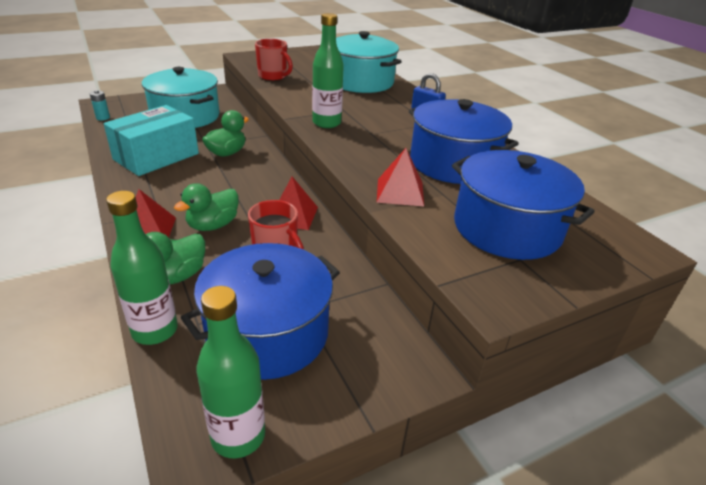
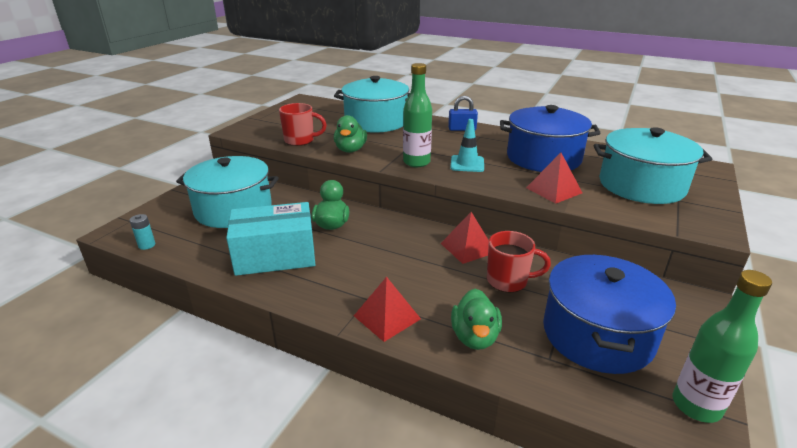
camera: 35 degrees left, 5 degrees down
turquoise box [104,105,199,176] -> turquoise box turned 75 degrees clockwise [226,202,315,276]
green bottle [106,191,178,345] -> none
green duck [174,183,238,231] -> green duck moved to [334,115,367,153]
blue pot [452,150,595,260] -> turquoise pot [594,127,712,204]
none -> turquoise traffic cone [450,119,484,172]

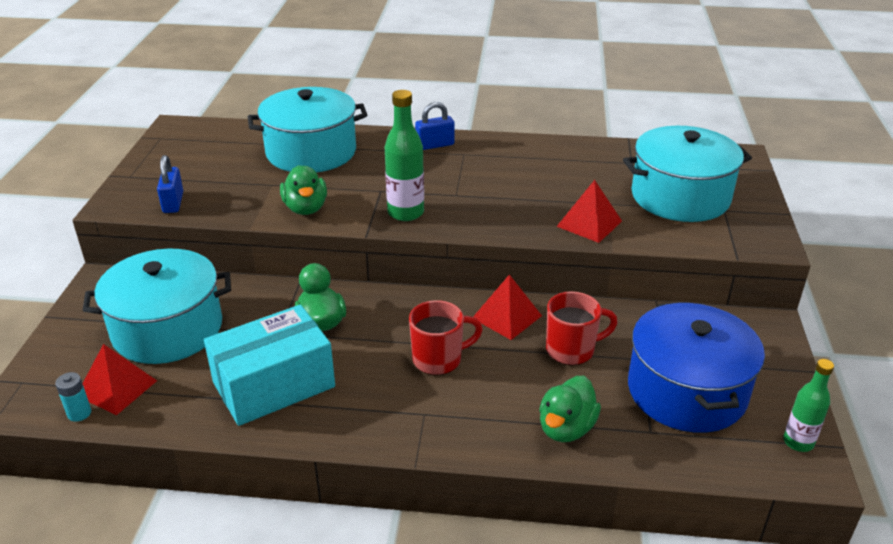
camera: 20 degrees left, 5 degrees up
red mug [279,103,327,146] -> red mug moved to [409,300,483,375]
red pyramid [354,277,421,342] -> red pyramid moved to [83,344,157,415]
turquoise traffic cone [450,119,484,172] -> none
green duck [451,288,502,350] -> green duck turned 45 degrees clockwise [539,376,601,442]
blue pot [500,105,600,172] -> none
green bottle [673,270,772,423] -> green bottle [783,359,834,452], size x0.66
none -> blue padlock [157,155,183,213]

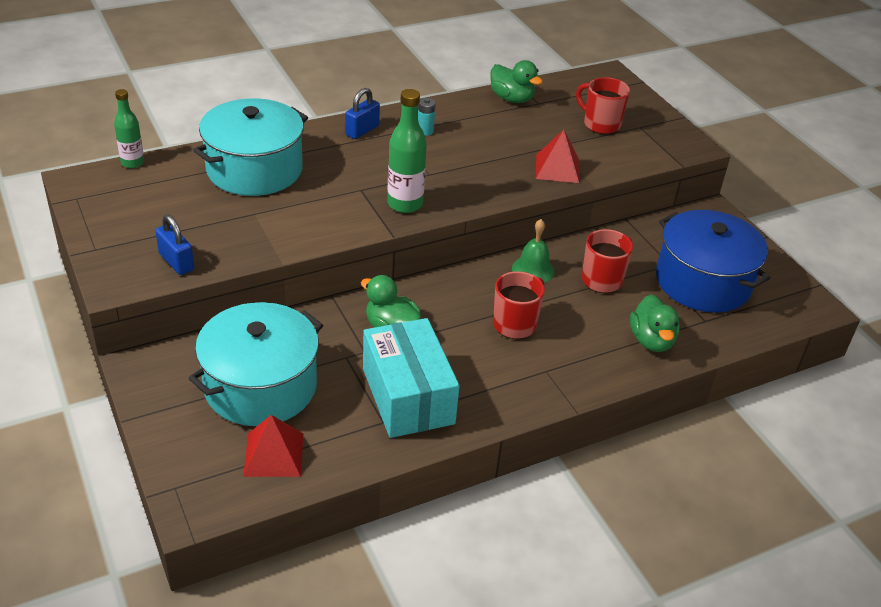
camera: 35 degrees left, 5 degrees up
turquoise battery [55,372,91,422] -> turquoise battery moved to [418,98,436,136]
turquoise box [204,304,335,426] -> turquoise box turned 45 degrees counterclockwise [363,318,460,438]
green duck [280,165,327,215] -> green duck moved to [490,60,543,103]
red pyramid [473,274,542,340] -> green bell [512,219,555,283]
turquoise pot [623,126,752,222] -> red mug [576,77,630,134]
green bottle [783,359,834,452] -> green bottle moved to [114,89,144,168]

